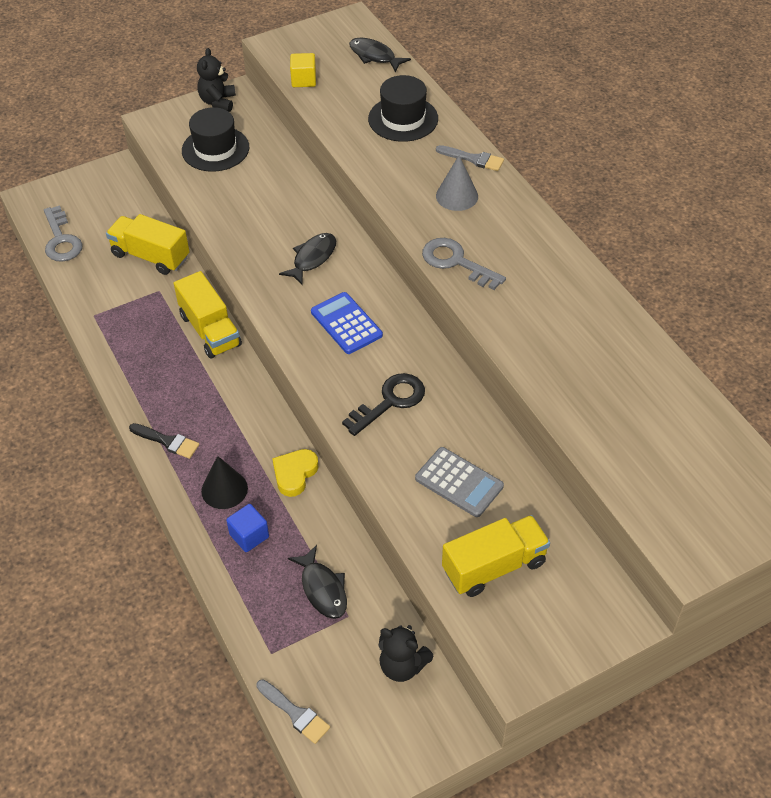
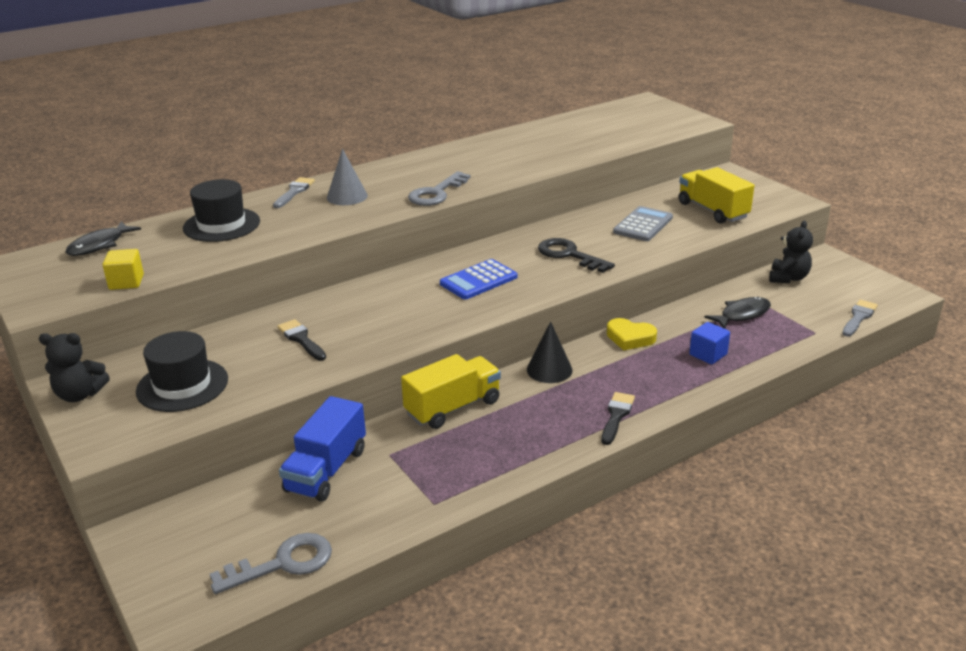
camera: 95 degrees left, 20 degrees down
yellow truck [106,214,190,275] -> blue truck [279,396,366,502]
black cone [201,456,248,509] -> black cone moved to [527,321,573,383]
black fish [279,233,336,285] -> none
none -> black brush [277,319,326,361]

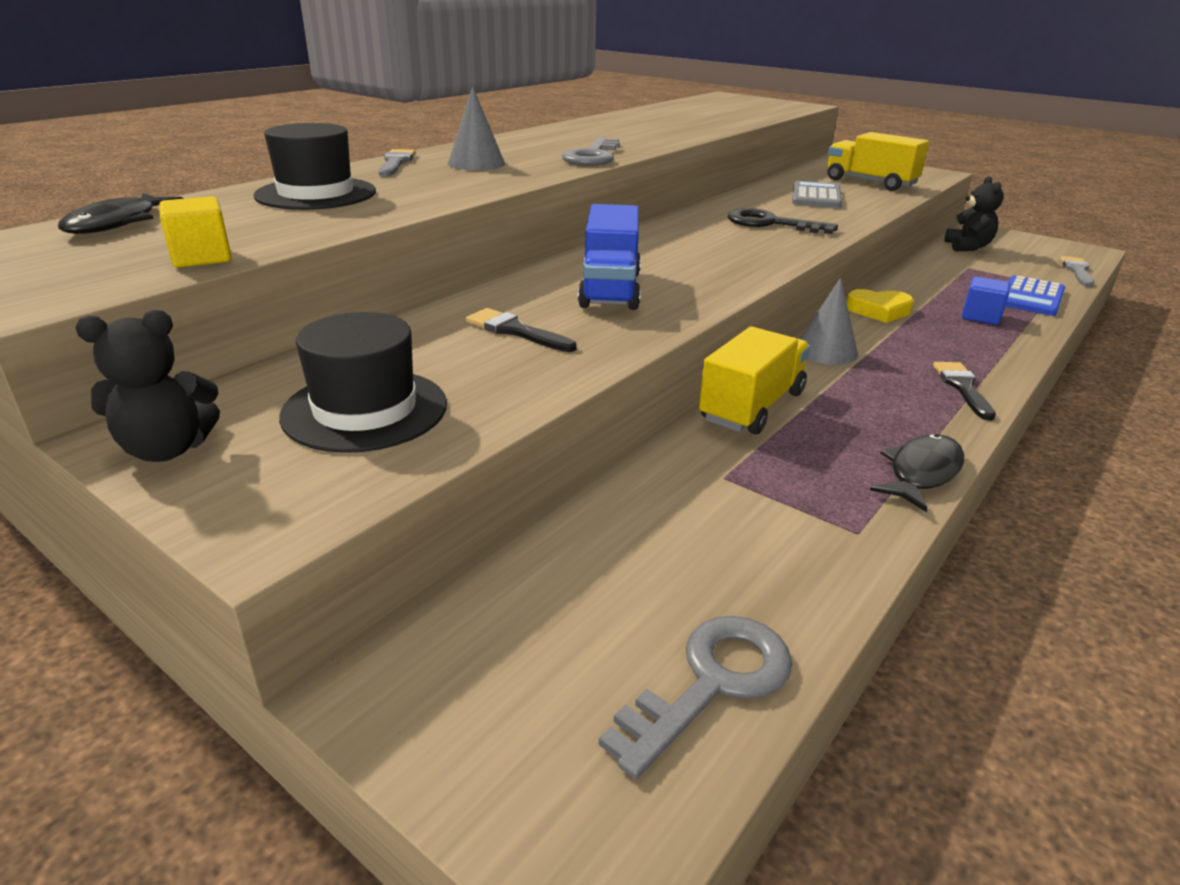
camera: 20 degrees left, 0 degrees up
blue truck [279,396,366,502] -> blue truck moved to [578,204,641,310]
blue calculator [440,259,518,299] -> blue calculator moved to [1005,275,1065,316]
black cone [527,321,573,383] -> grey cone [800,278,858,365]
black fish [704,297,771,329] -> black fish moved to [870,434,964,512]

